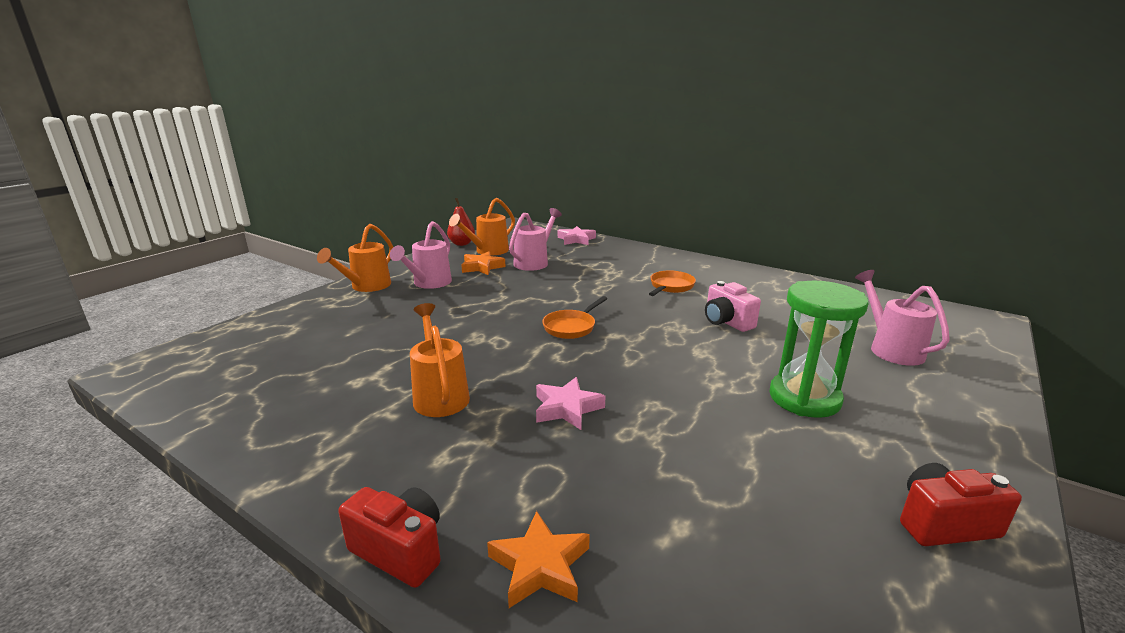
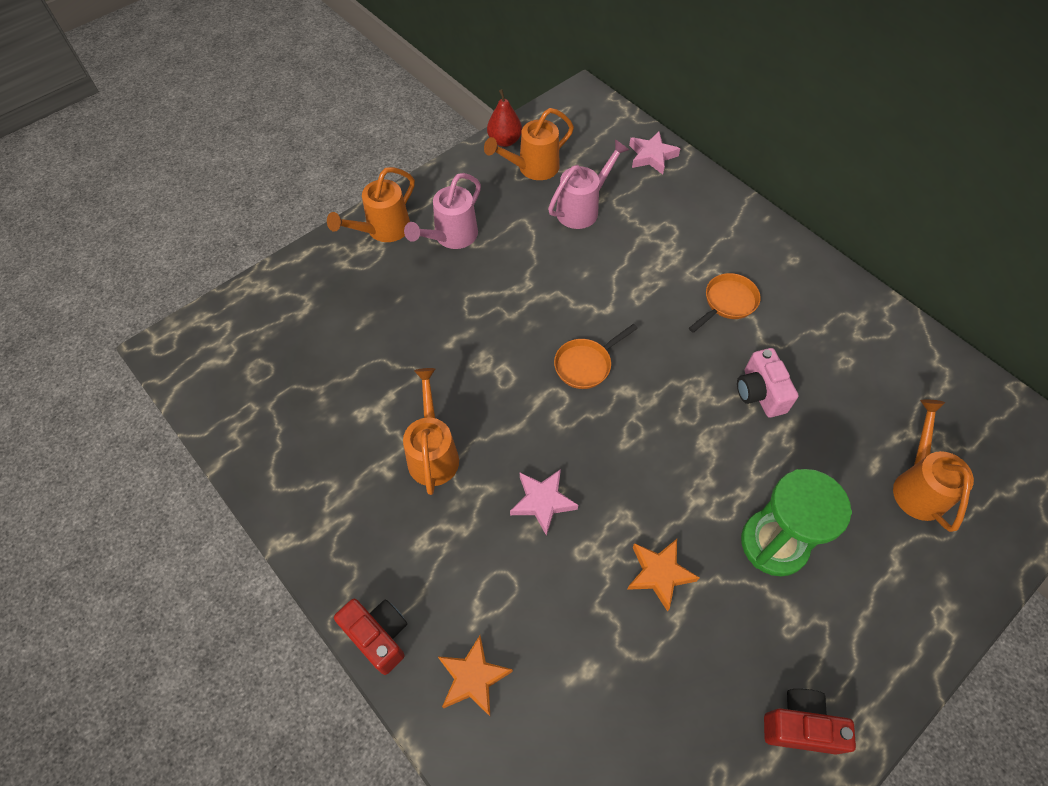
camera: 15 degrees right, 35 degrees up
orange star [461,251,506,275] -> orange star moved to [627,539,700,612]
pink watering can [855,270,950,366] -> orange watering can [893,399,974,532]

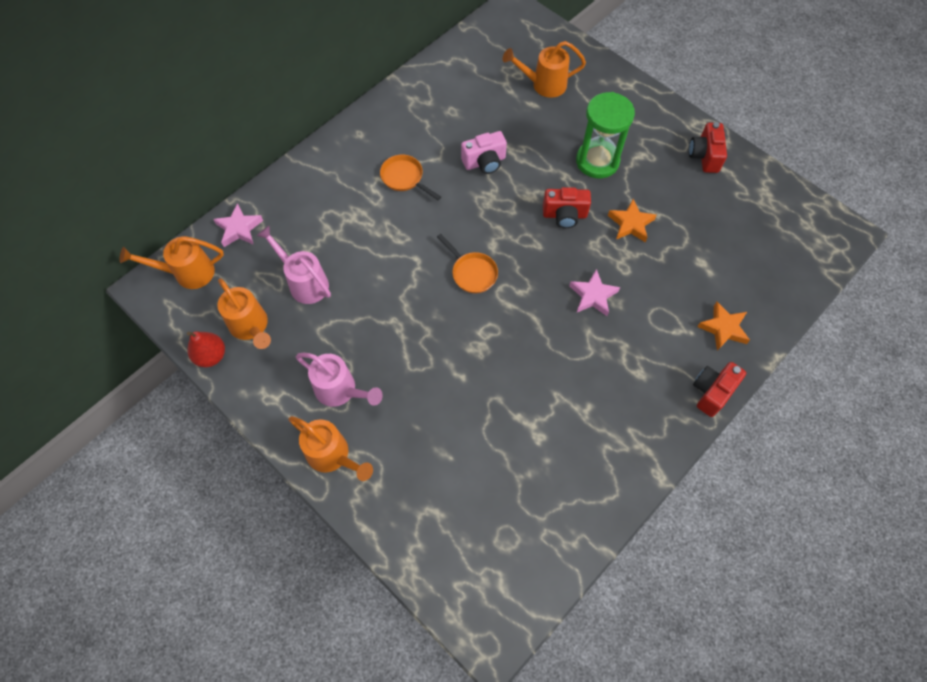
camera: 95 degrees left, 5 degrees up
orange watering can [403,368,459,495] -> orange watering can moved to [120,236,224,289]
none -> red camera [543,187,591,228]

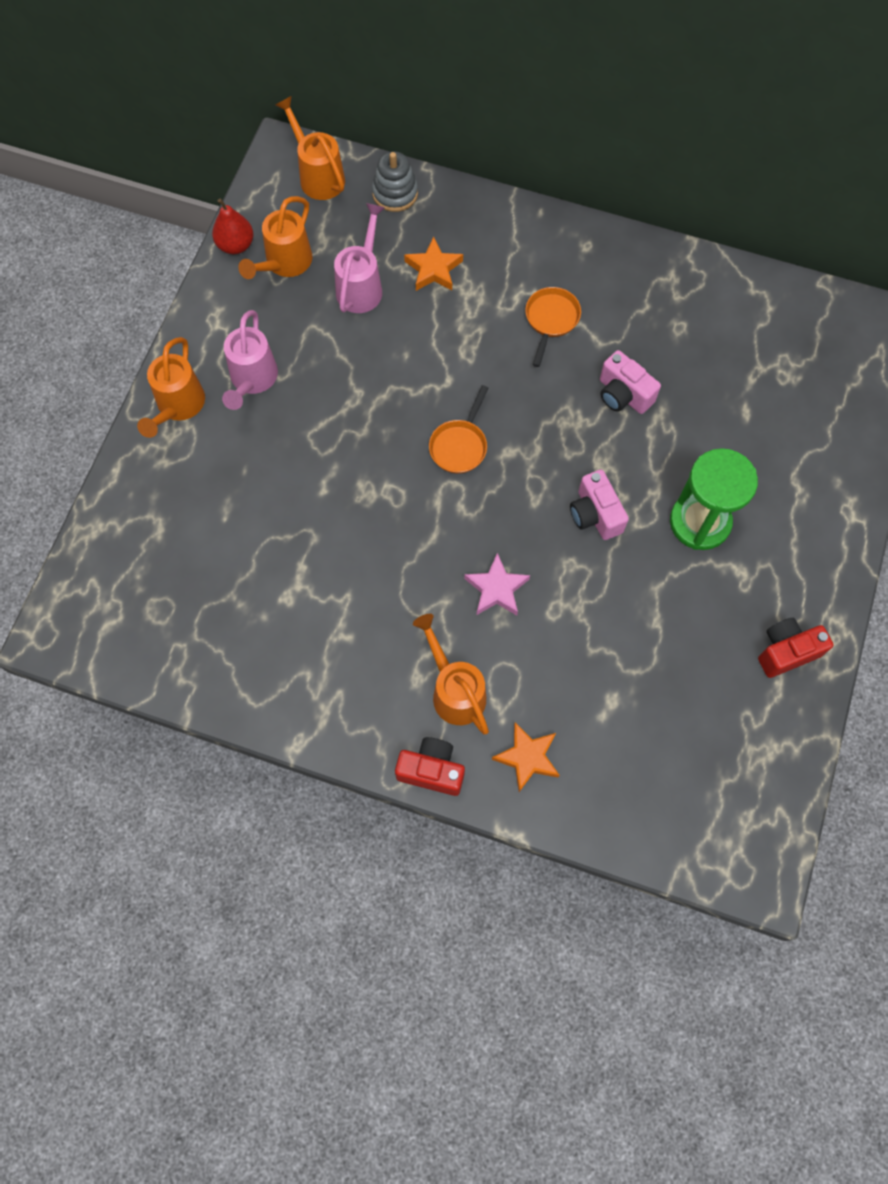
camera: 65 degrees right, 5 degrees up
pink star [213,203,263,247] -> grey stacking toy [372,151,418,212]
orange watering can [503,41,586,98] -> orange watering can moved to [413,614,489,735]
red camera [543,187,591,228] -> pink camera [570,469,629,540]
orange star [608,199,657,242] -> orange star moved to [404,237,463,291]

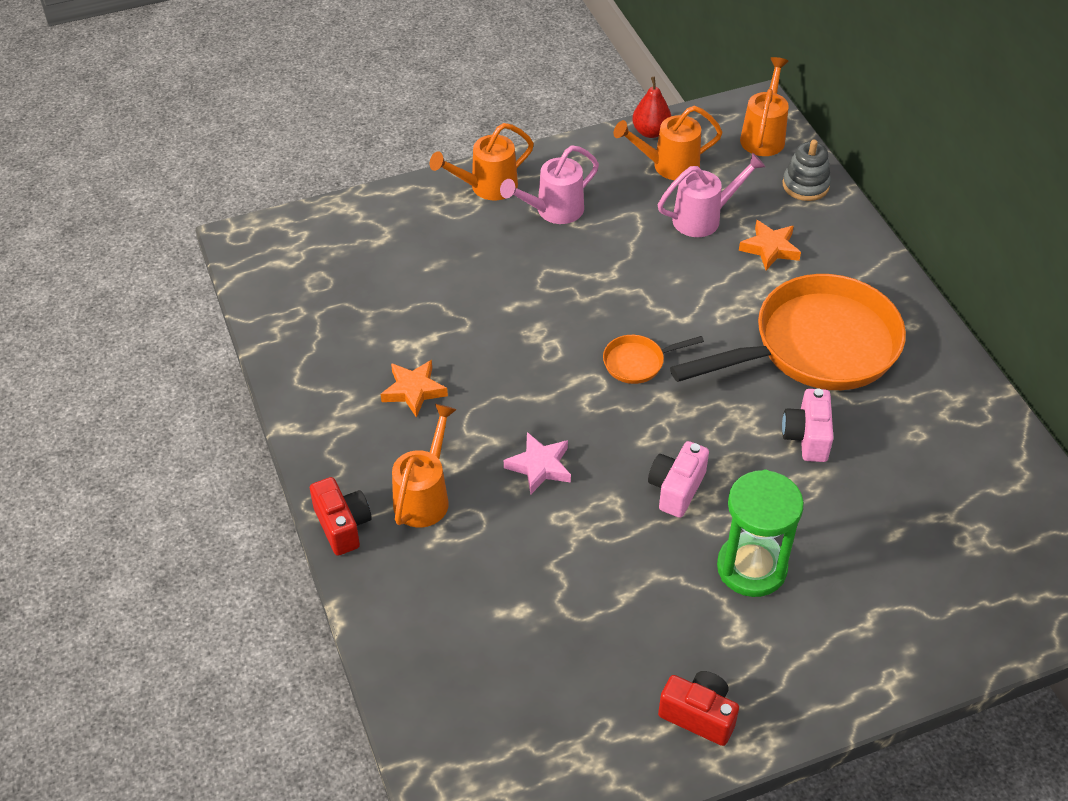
camera: 50 degrees right, 20 degrees down
orange star [492,722,560,792] -> orange star moved to [381,360,448,418]
orange pan [525,287,581,367] -> orange pan [670,274,906,390], size x2.42

